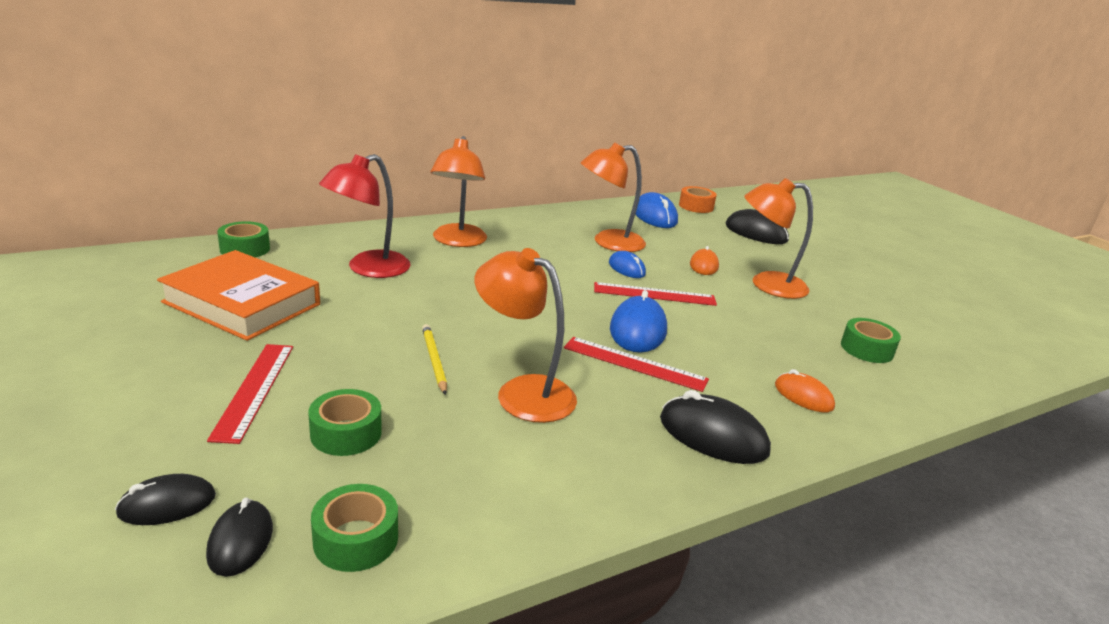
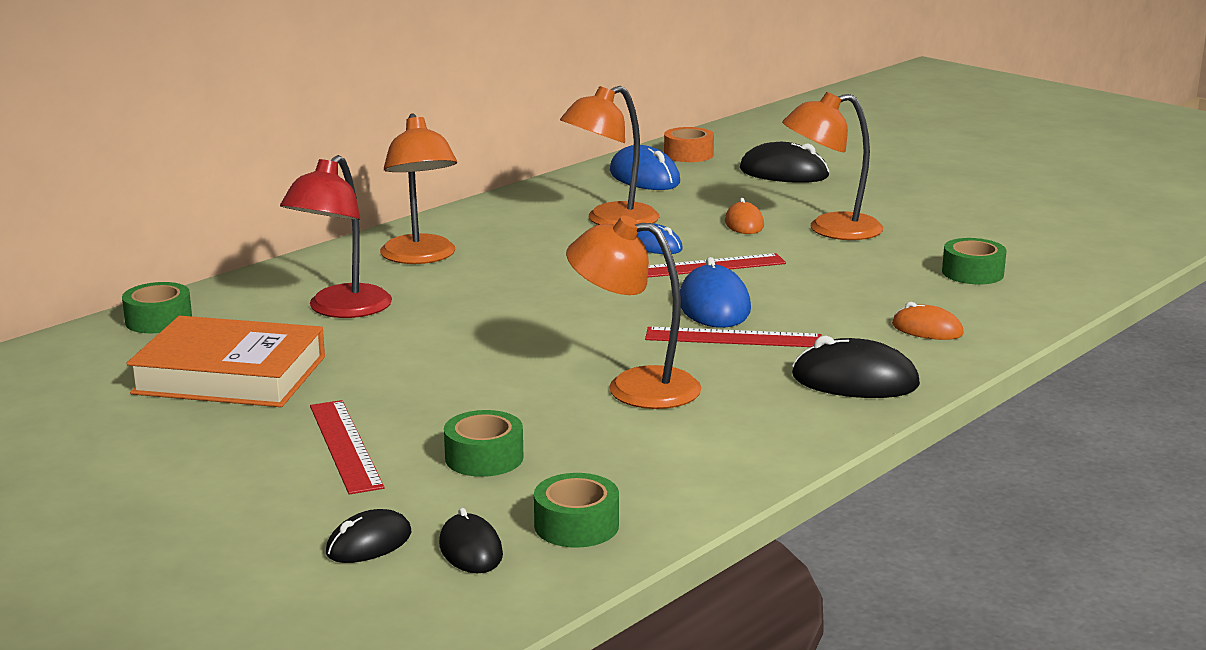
camera: 15 degrees left, 5 degrees down
yellow pencil [422,324,447,395] -> none

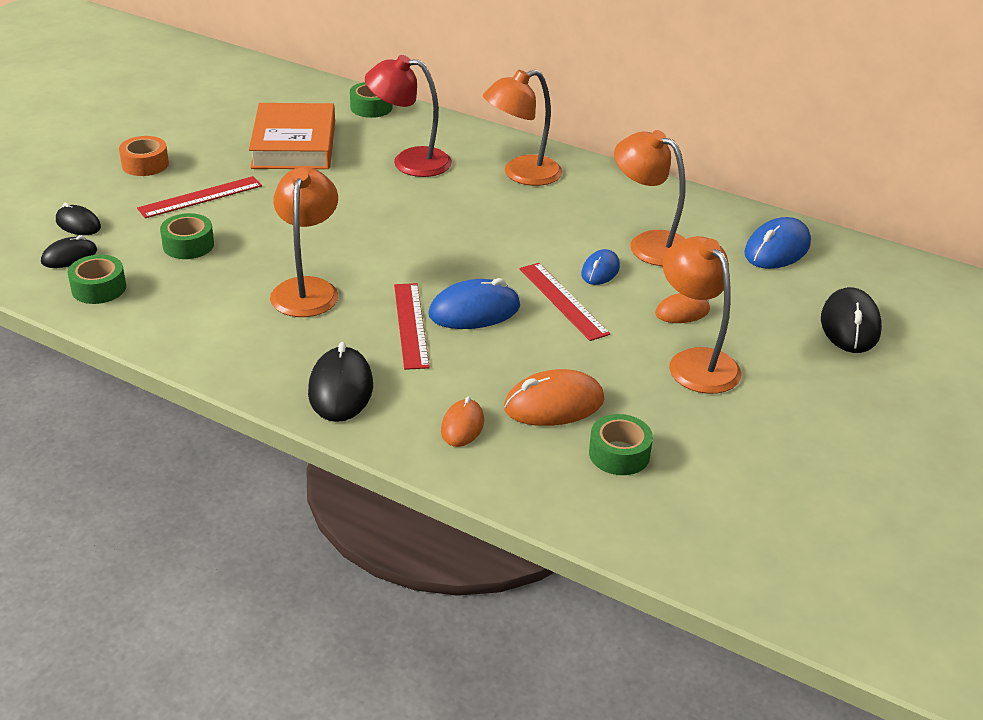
camera: 75 degrees right, 15 degrees up
orange tape [664,127,714,162] -> orange tape moved to [119,136,169,176]
none -> orange mouse [504,369,604,426]

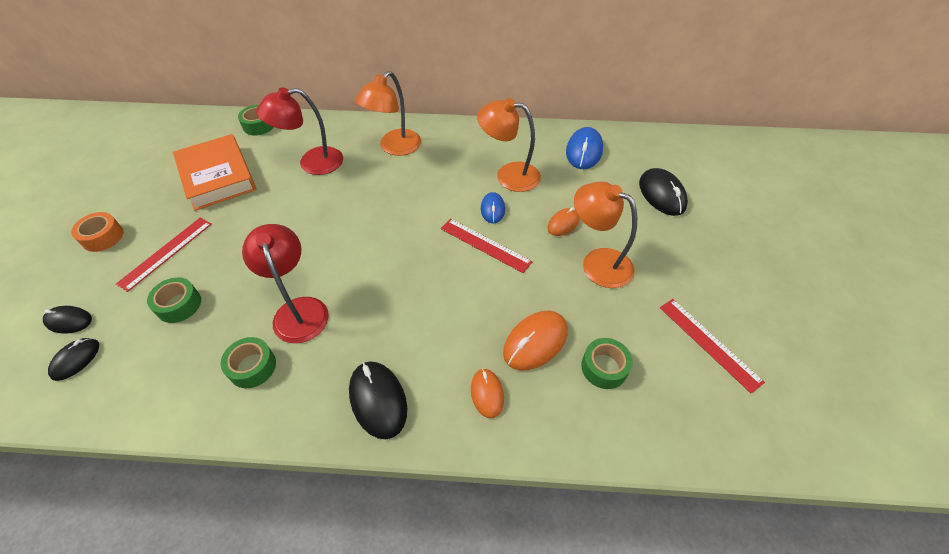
camera: 25 degrees left, 15 degrees up
green tape [68,255,126,304] -> green tape moved to [221,337,276,388]
orange lamp [270,167,338,317] -> red lamp [242,224,329,343]
red ruler [394,283,430,370] -> red ruler moved to [660,299,765,394]
blue mouse [428,278,520,329] -> none

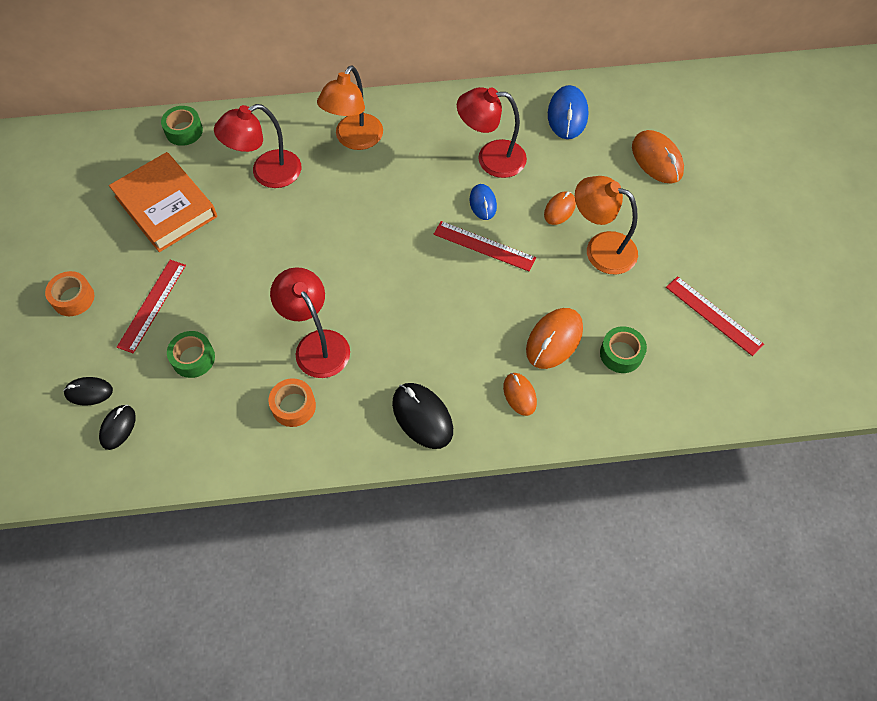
camera: 10 degrees left, 10 degrees up
green tape [221,337,276,388] -> orange tape [268,378,316,427]
orange lamp [477,98,541,192] -> red lamp [457,87,527,178]
black mouse [639,168,688,216] -> orange mouse [632,130,684,183]

